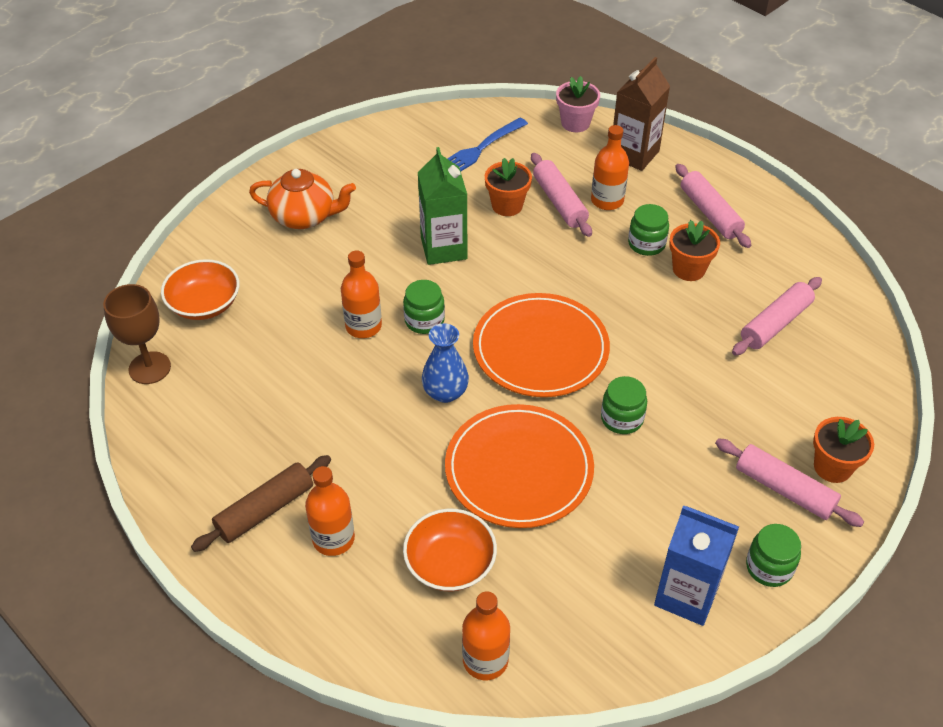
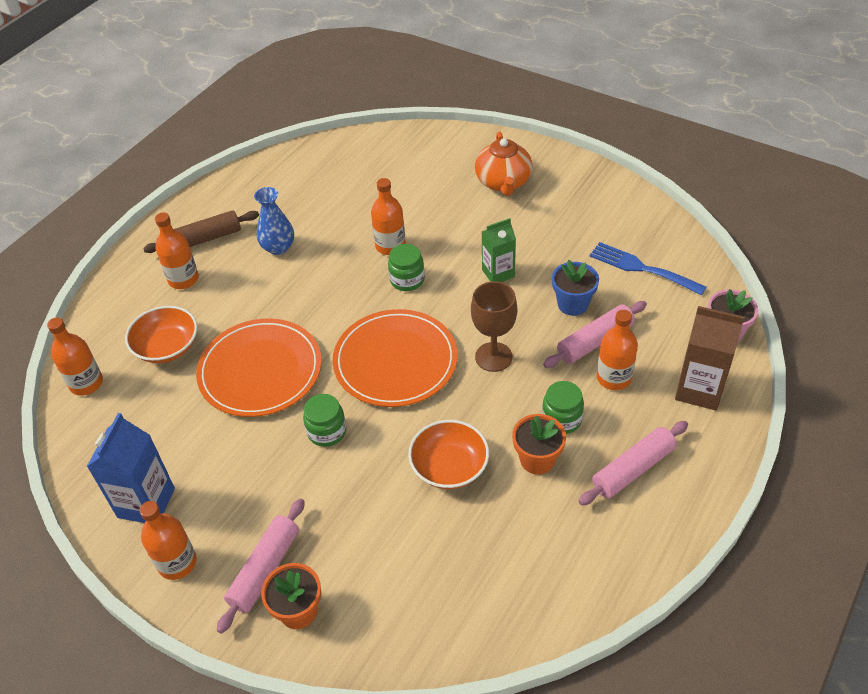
camera: 80 degrees right, 0 degrees up
brown goblet [103,284,171,384] -> brown goblet moved to [471,281,517,372]
orange bowl [161,259,240,320] -> orange bowl moved to [408,420,489,489]
brown rolling pin [191,455,331,552] -> brown rolling pin turned 60 degrees counterclockwise [143,210,259,253]
green carton [418,147,467,265] -> green carton [482,218,516,282], size x0.67
blue vase [422,323,469,403] -> blue vase moved to [254,187,294,255]
orange flower pot [485,158,532,216] -> blue flower pot [552,260,599,316]
pink rolling pin [732,277,822,356] -> none
green jar [746,524,801,587] -> orange bottle [140,501,197,580]

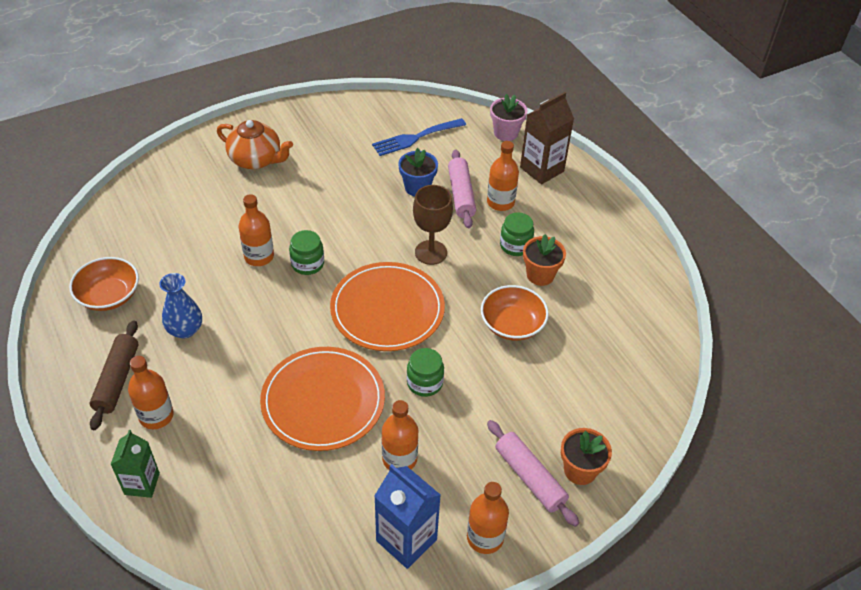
camera: 65 degrees left, 0 degrees up
orange bottle [47,317,103,396] -> orange bottle moved to [382,400,418,470]
orange bowl [125,306,197,363] -> orange bowl moved to [69,257,139,311]
green carton [482,218,516,282] -> green carton moved to [110,430,160,498]
pink rolling pin [578,421,688,506] -> none

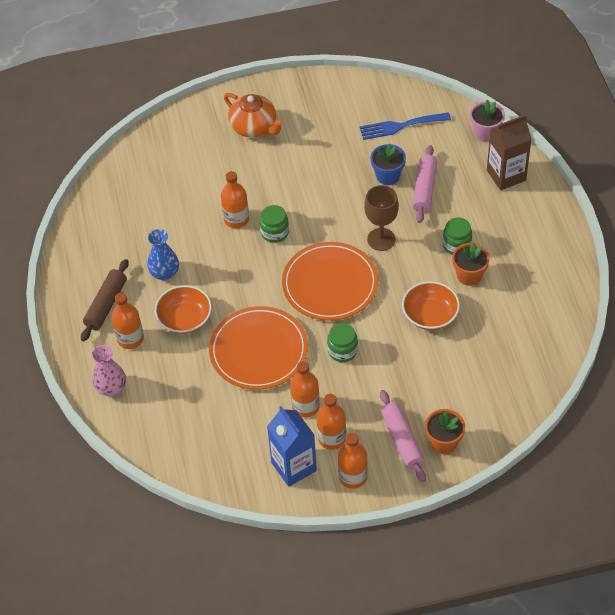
camera: 20 degrees right, 5 degrees up
orange bowl [69,257,139,311] -> orange bowl moved to [155,285,212,334]
green carton [110,430,160,498] -> pink vase [92,345,126,396]
orange bottle [487,141,519,211] -> orange bottle moved to [317,394,346,450]

